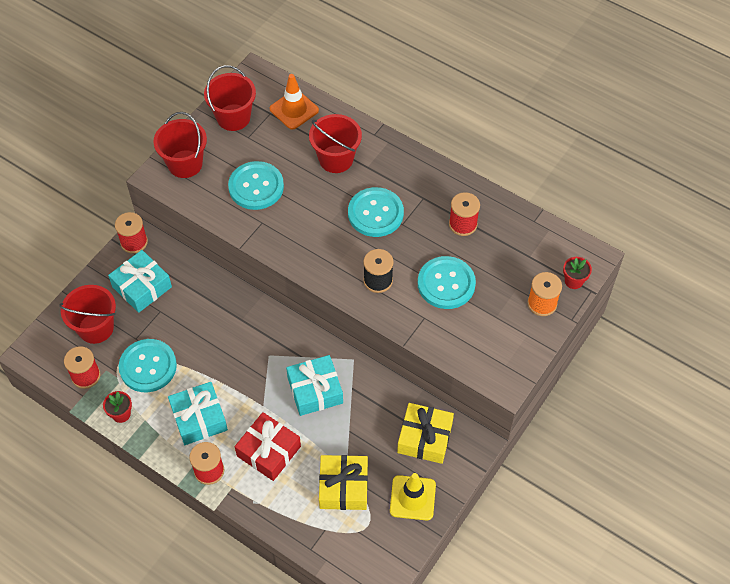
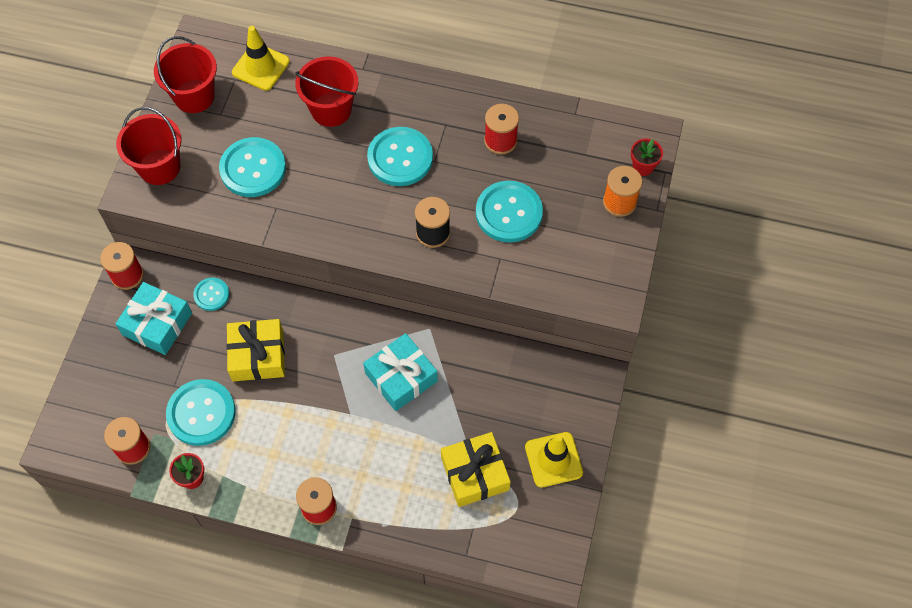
camera: 20 degrees left, 5 degrees up
red bucket [59,285,116,344] -> none
turquoise gift [168,382,228,445] -> none
red gift [235,412,301,481] -> none
orange traffic cone [270,74,319,130] -> yellow traffic cone [232,26,290,91]
yellow gift [397,403,454,464] -> yellow gift moved to [226,319,285,381]
none -> turquoise button [193,277,229,311]

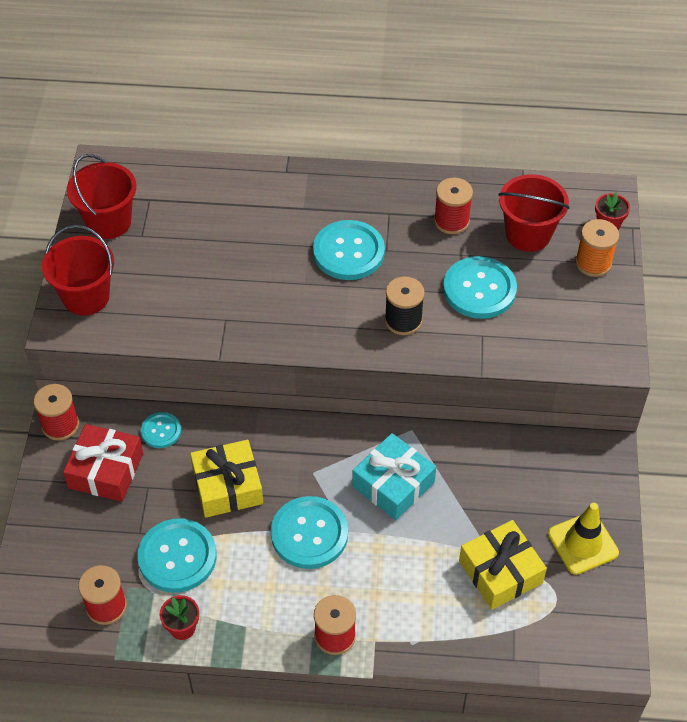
camera: 10 degrees left, 10 degrees down
turquoise gift [116,282,192,355] -> red gift [63,424,143,502]
turquoise button [219,137,286,197] -> turquoise button moved to [271,496,348,569]
yellow traffic cone [232,26,290,91] -> none
red bucket [295,56,358,127] -> red bucket moved to [498,174,570,252]

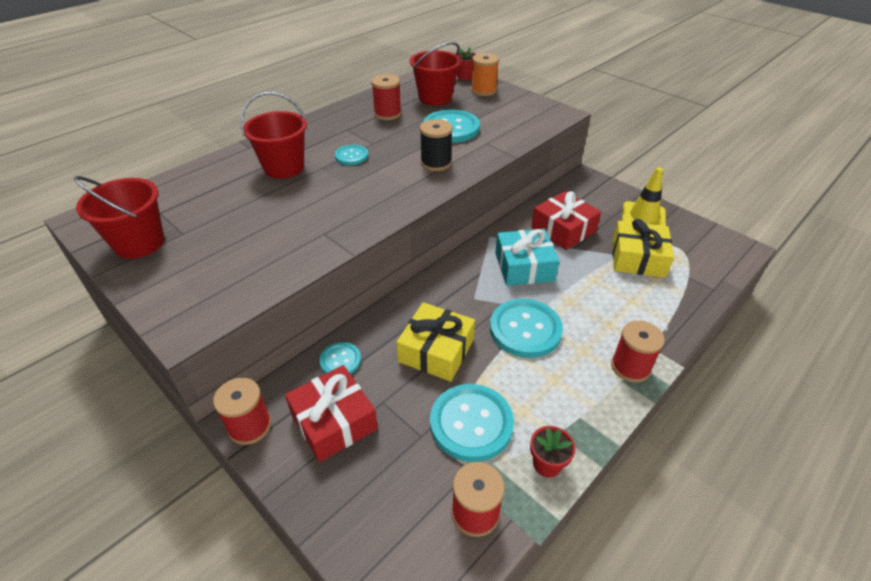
camera: 50 degrees left, 10 degrees down
red bucket [42,225,114,316] -> red bucket moved to [241,92,307,179]
turquoise button [313,220,385,280] -> turquoise button [335,145,368,165], size x0.54
none -> red gift [531,191,601,250]

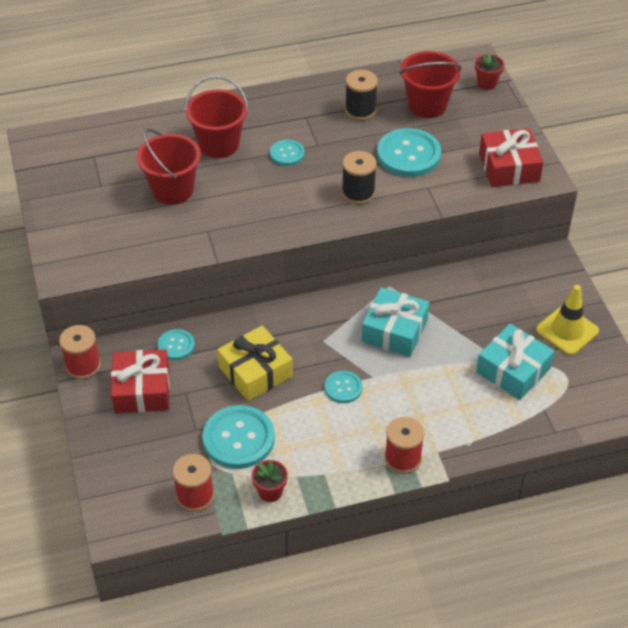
camera: 30 degrees right, 5 degrees up
red bucket [74,176,164,259] -> red bucket moved to [137,129,201,205]
red spool [371,74,402,120] -> black spool [345,70,378,120]
orange spool [471,53,499,96] -> none
turquoise button [490,299,563,358] -> turquoise button [325,371,362,403], size x0.54
red gift [531,191,601,250] -> red gift moved to [479,128,544,187]
yellow gift [612,219,674,278] -> turquoise gift [476,324,554,400]

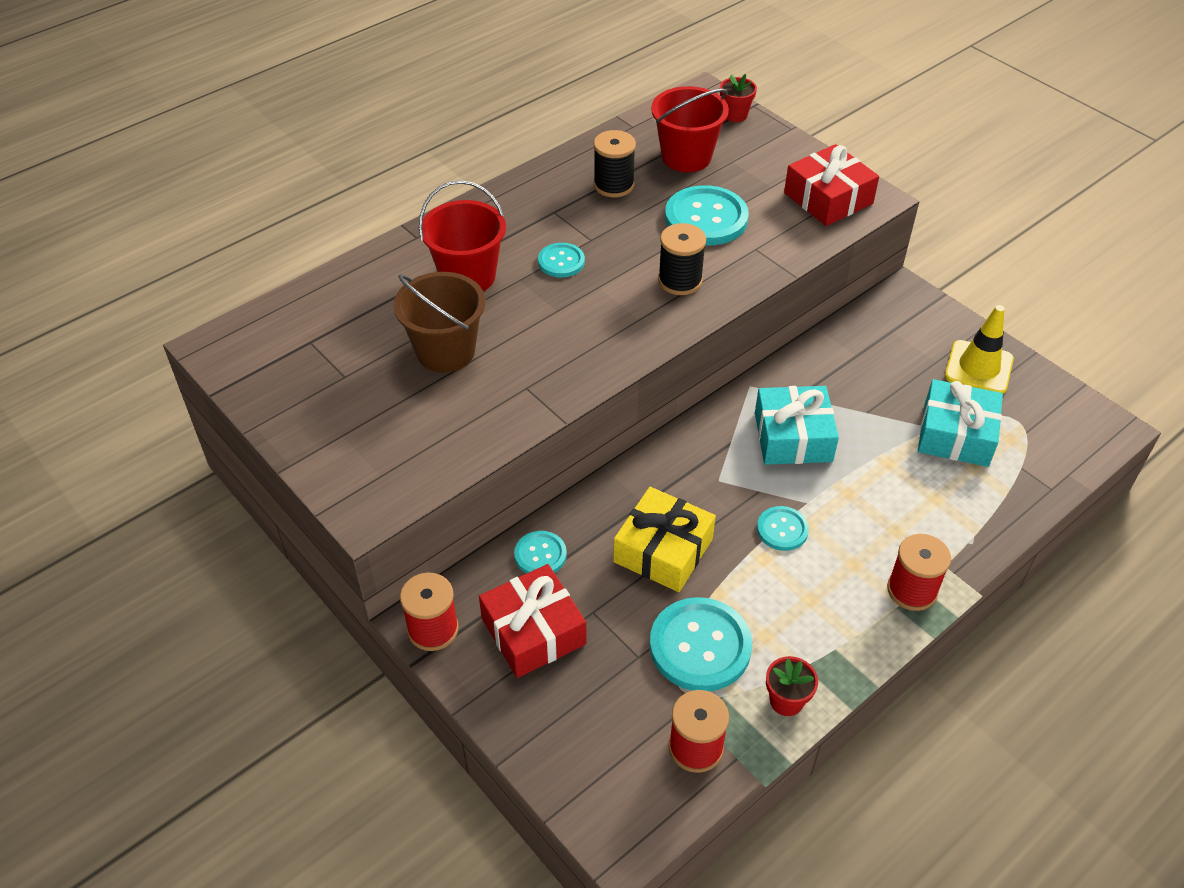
camera: 25 degrees left, 0 degrees up
red bucket [137,129,201,205] -> brown bucket [394,272,485,373]

